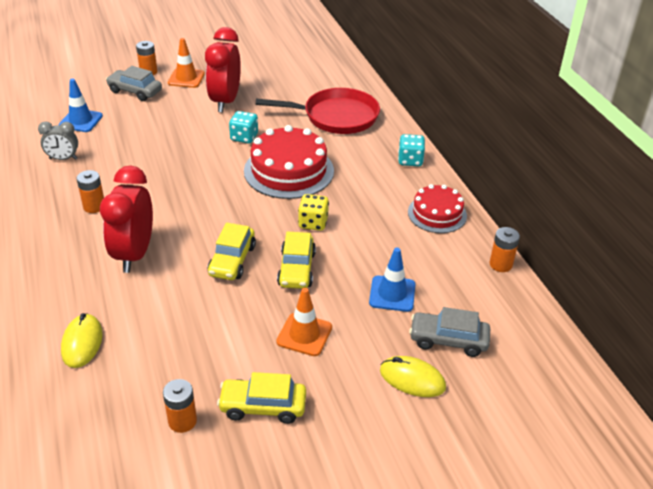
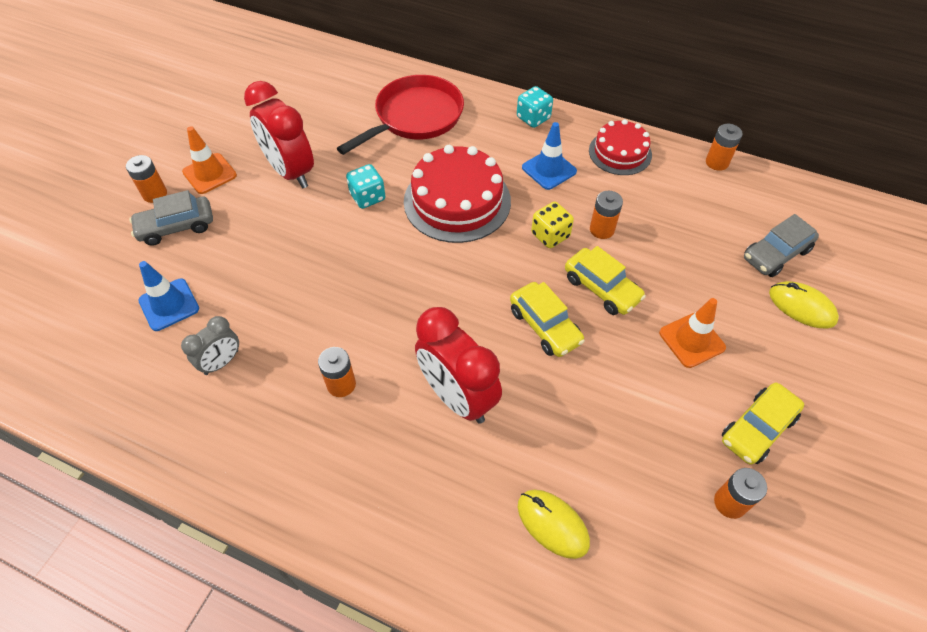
camera: 45 degrees left, 15 degrees up
blue traffic cone [369,248,415,312] -> blue traffic cone moved to [522,122,577,190]
yellow mouse [380,356,446,397] -> yellow mouse turned 60 degrees clockwise [769,281,839,328]
none -> orange battery [590,191,623,239]

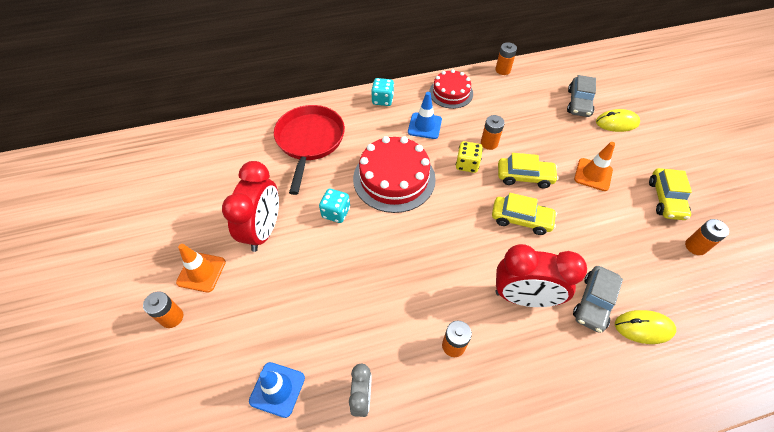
camera: 40 degrees left, 0 degrees up
grey car [129,190,213,246] -> grey car moved to [573,266,623,333]
red clock [244,81,314,188] -> red clock turned 90 degrees counterclockwise [222,161,279,252]

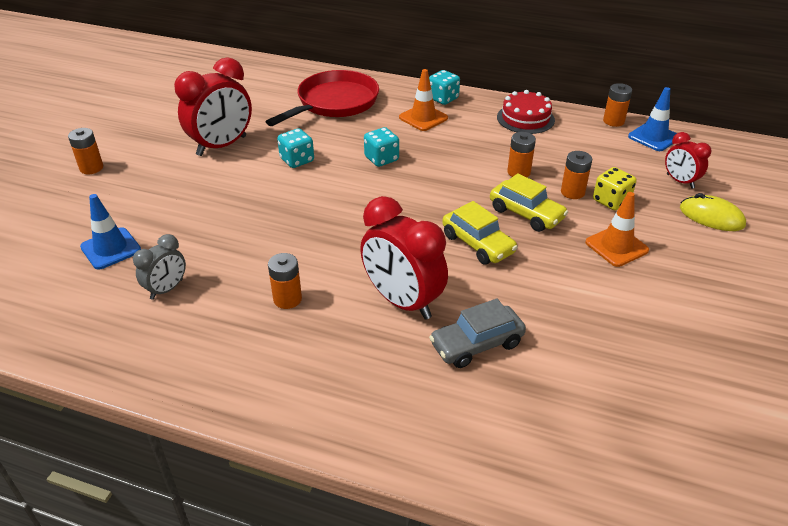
camera: 35 degrees right, 15 degrees down
orange traffic cone [176,244,226,293] -> orange traffic cone moved to [399,69,448,131]
red cake [353,136,436,213] -> turquoise dice [364,127,399,167]
blue traffic cone [408,92,442,139] -> blue traffic cone moved to [628,87,677,151]
yellow dice [456,141,483,173] -> yellow dice moved to [593,167,636,210]
grey car [567,75,596,117] -> red clock [665,132,711,189]
yellow mouse [615,310,676,344] -> none
yellow car [649,168,692,220] -> none
orange battery [685,219,729,255] -> orange battery moved to [561,151,592,199]

